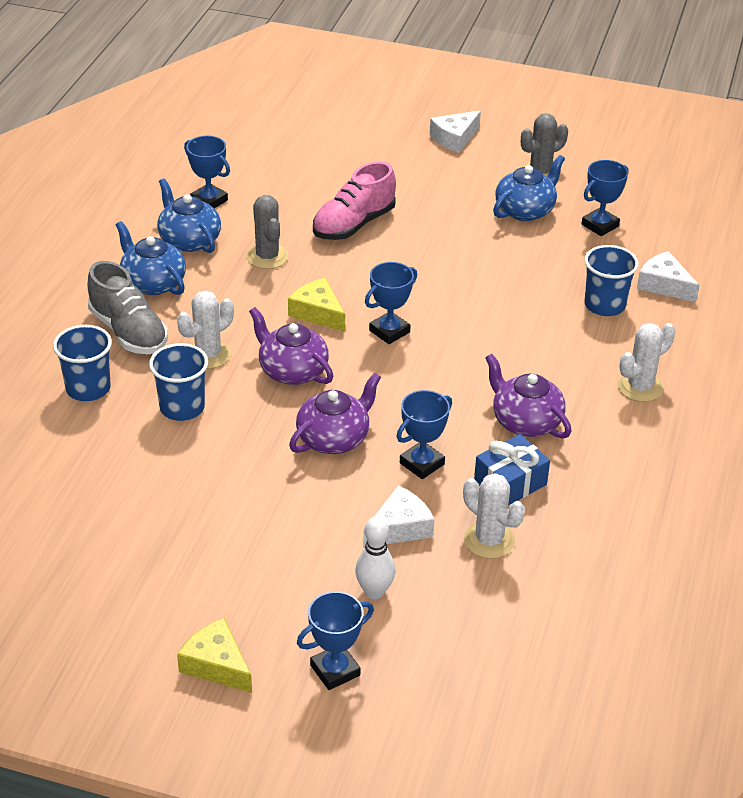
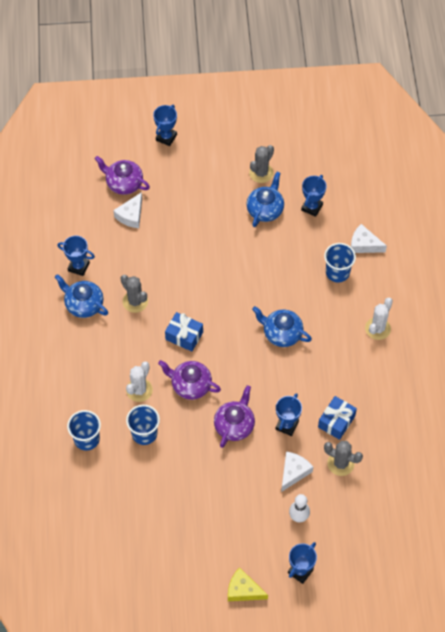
camera: 20 degrees left, 20 degrees up
grey shoe [87,261,168,354] -> none
blue teapot [116,221,186,295] -> blue teapot moved to [252,306,312,347]
yellow cheese [288,278,345,332] -> blue gift [165,312,203,352]
pink shoe [313,161,396,240] -> none
blue trophy [365,262,417,344] -> blue trophy moved to [153,105,177,146]
white cheese [430,111,481,153] -> white cheese moved to [113,192,142,228]
white cactus [463,473,525,559] -> grey cactus [324,441,363,476]
purple teapot [485,354,571,439] -> purple teapot moved to [95,156,150,195]

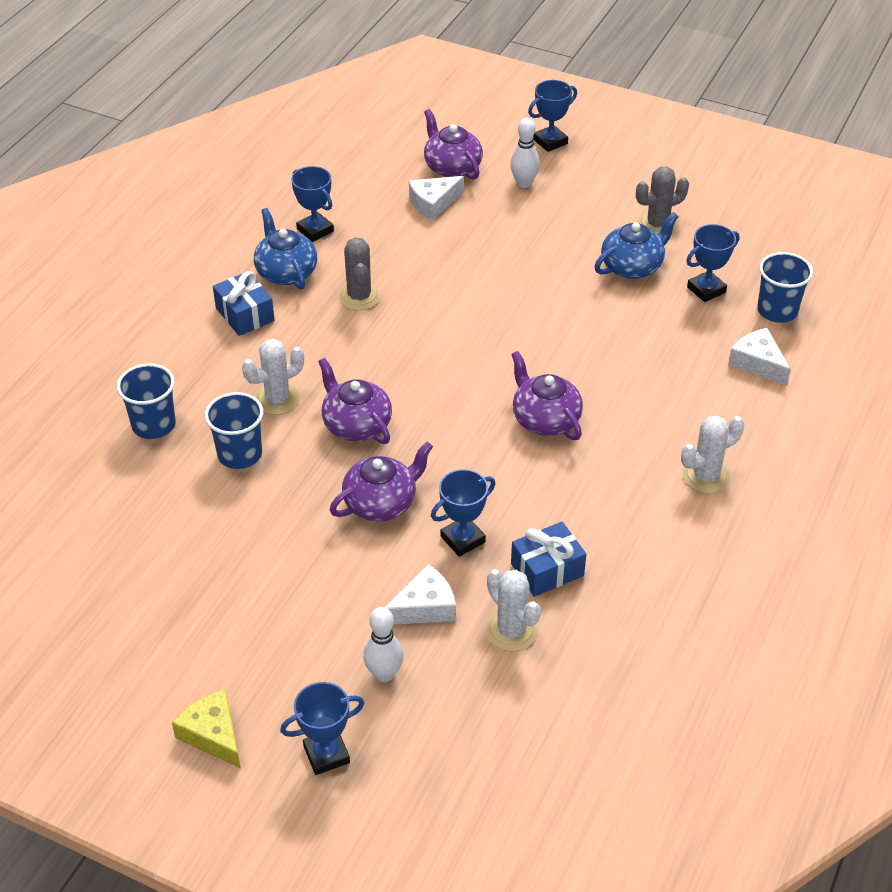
camera: 30 degrees right, 15 degrees down
blue gift [165,312,203,352] -> blue gift moved to [213,271,275,336]
blue teapot [252,306,312,347] -> purple teapot [511,351,583,440]
blue cup [324,243,356,282] -> blue cup moved to [757,252,813,323]
grey cactus [324,441,363,476] -> white cactus [486,569,541,651]
none -> white bowling pin [510,118,540,188]

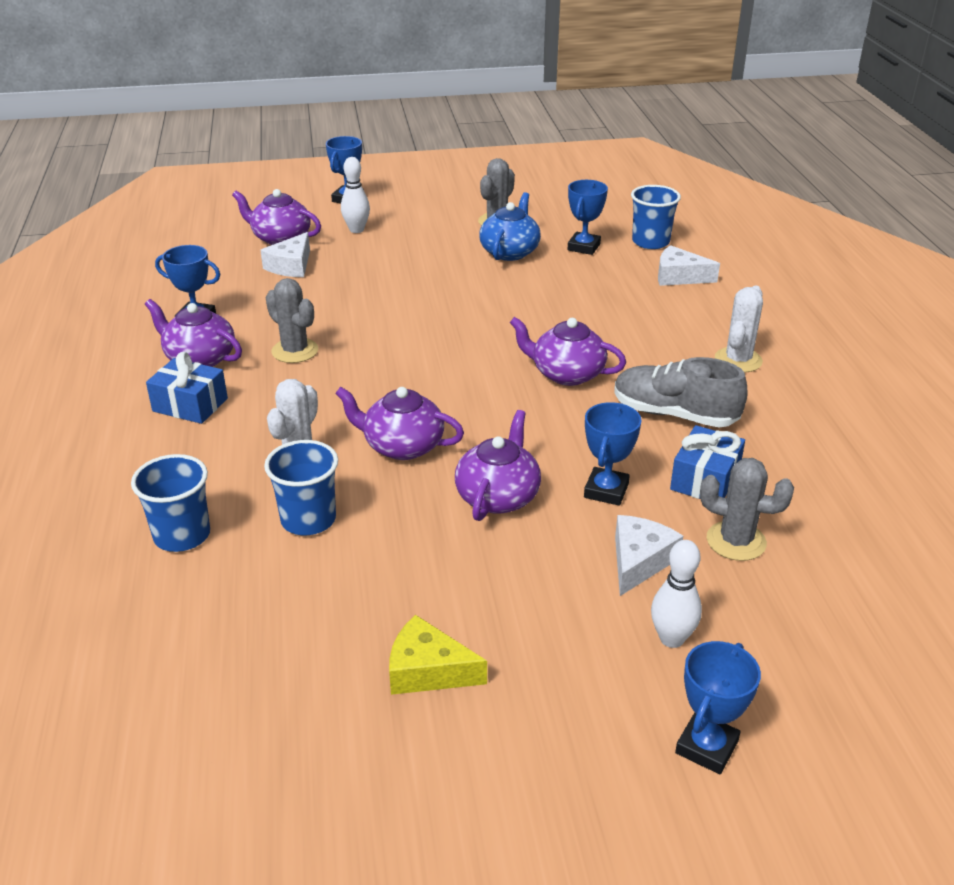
camera: 35 degrees left, 10 degrees down
yellow cheese [172,689,241,769] -> yellow cheese moved to [389,615,487,695]
blue teapot [254,208,317,290] -> purple teapot [145,299,242,367]
white cactus [486,569,541,651] -> grey cactus [700,458,794,561]
none -> grey shoe [615,357,748,427]

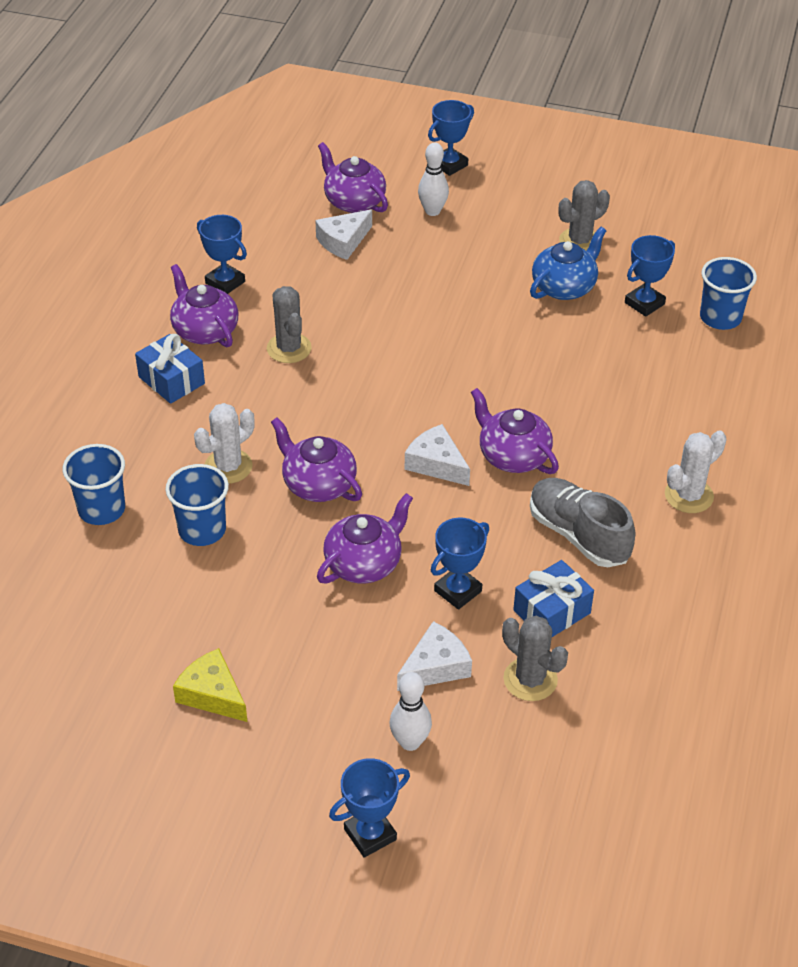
camera: 25 degrees right, 10 degrees up
white cheese [658,245,720,286] -> white cheese moved to [405,424,470,486]

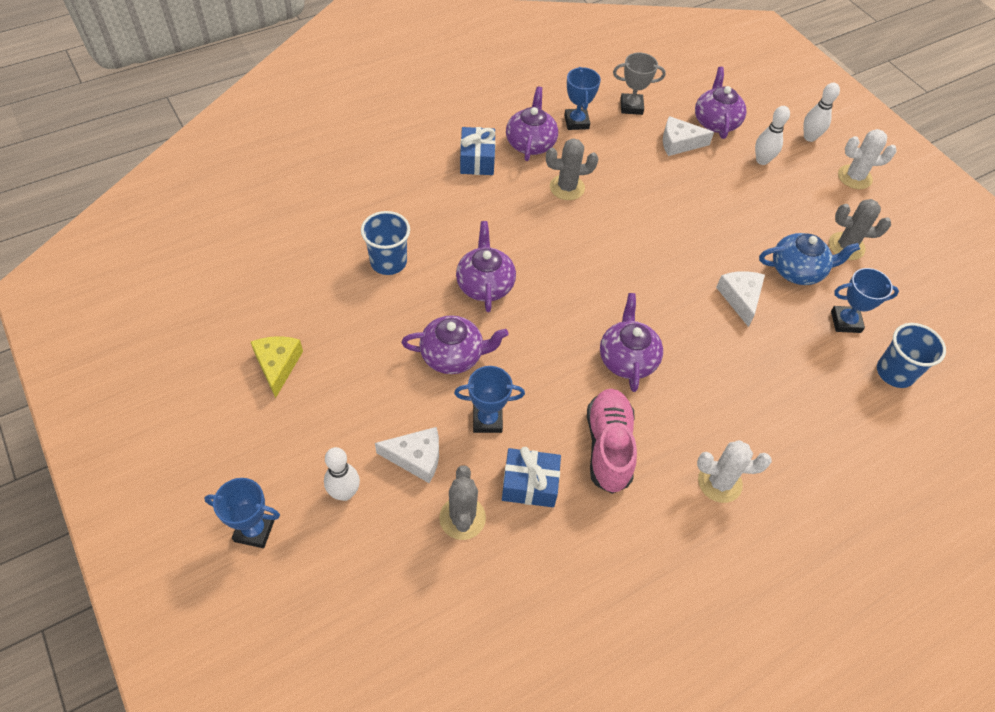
camera: 40 degrees right, 10 degrees up
blue cup [63,444,125,525] -> none
white cactus [194,403,255,484] -> white cactus moved to [838,129,896,189]
grey cactus [267,286,312,363] -> grey cactus turned 60 degrees clockwise [546,138,598,200]
white cheese [405,424,470,486] -> white cheese moved to [716,271,765,327]
blue trophy [428,100,474,176] -> white bowling pin [803,83,840,142]
grey shoe [530,478,635,567] -> pink shoe [587,389,637,494]
none -> grey trophy [613,53,666,115]

